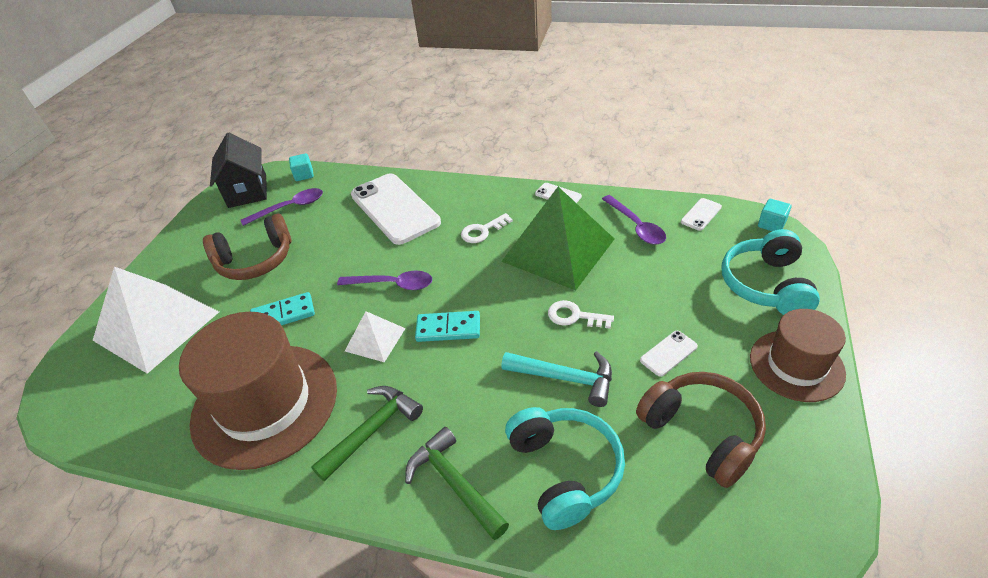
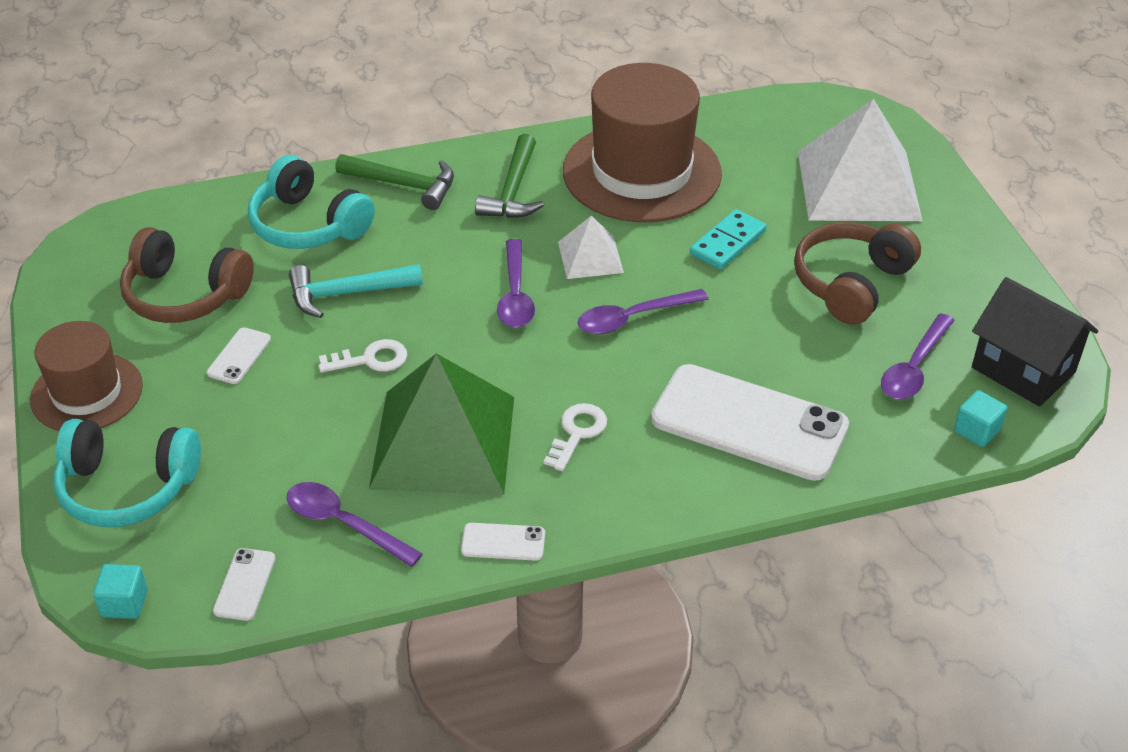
camera: 145 degrees right, 0 degrees up
turquoise domino [415,311,480,342] -> purple spoon [497,239,535,328]
turquoise headphones [722,229,820,315] -> turquoise headphones turned 120 degrees clockwise [53,419,201,527]

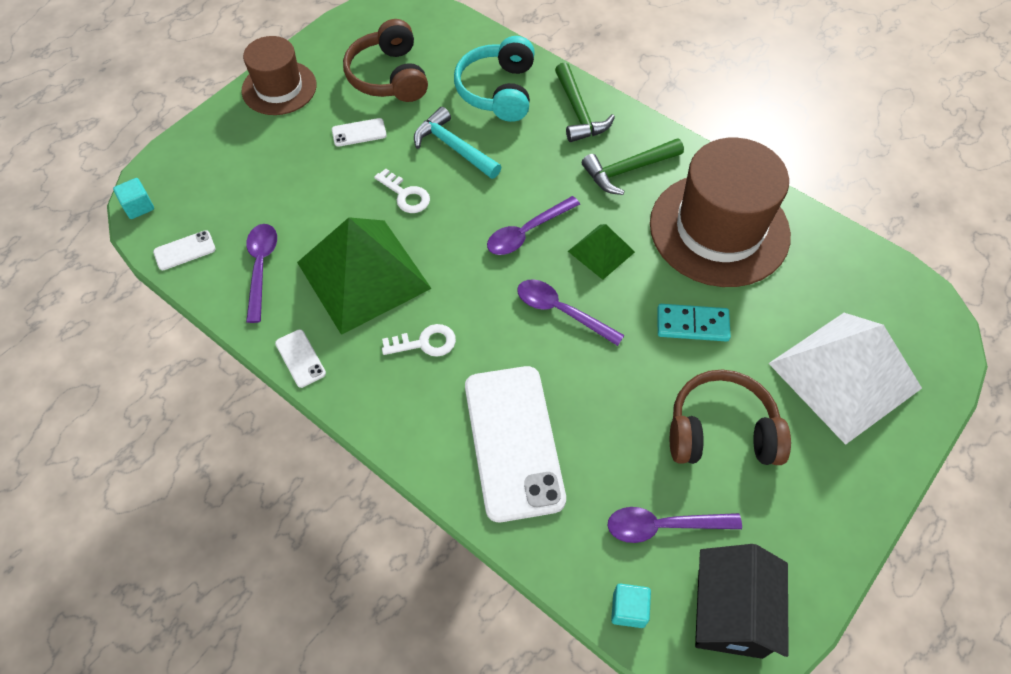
camera: 55 degrees right, 15 degrees up
turquoise headphones [53,419,201,527] -> none
white pyramid [558,216,624,279] -> green pyramid [568,224,635,280]

